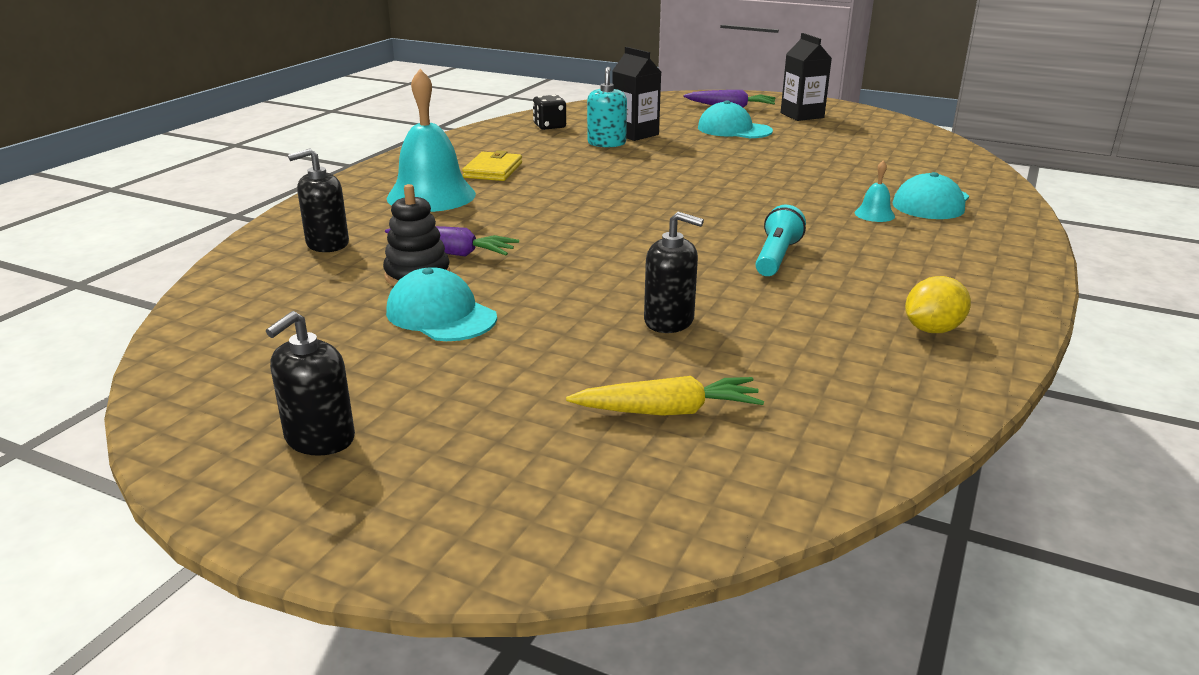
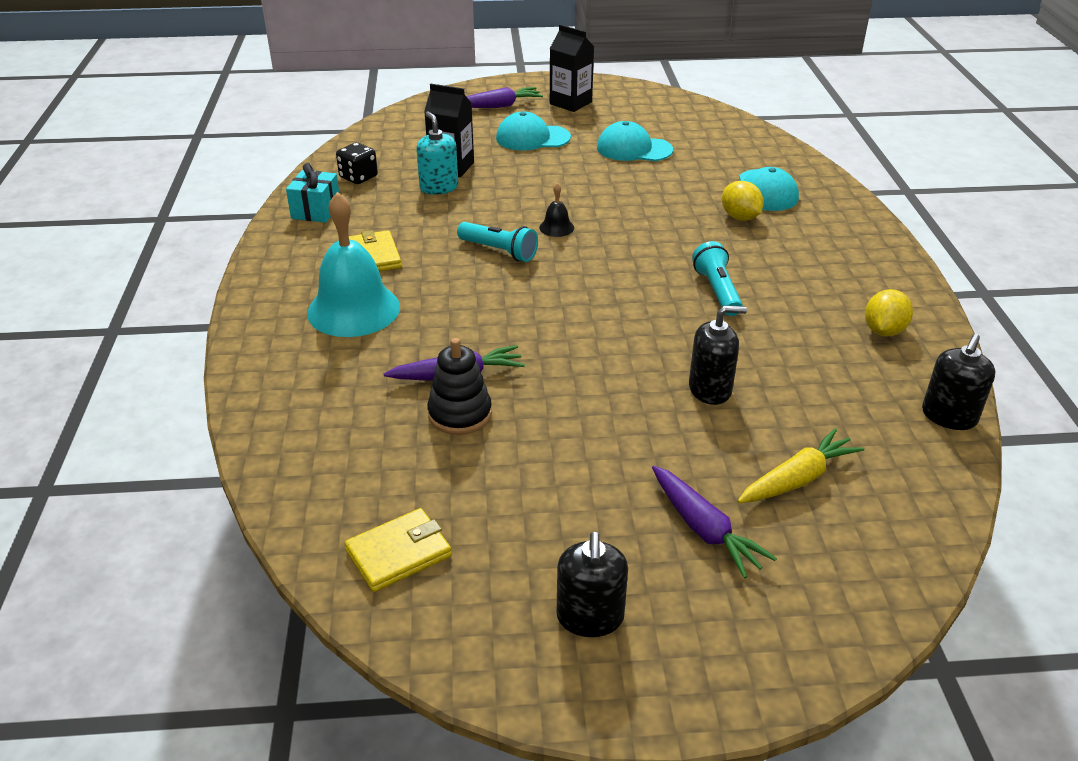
camera: 30 degrees left, 10 degrees up
black soap dispenser [288,148,349,252] -> black soap dispenser moved to [922,334,995,430]
turquoise cap [386,267,497,341] -> turquoise cap moved to [597,121,673,161]
turquoise bell [855,160,895,222] -> yellow lemon [722,181,764,221]
none -> turquoise gift [286,163,339,222]
none -> yellow wallet [345,508,452,592]
none -> turquoise flashlight [457,222,538,262]
none -> black bell [539,183,574,237]
none -> purple carrot [652,466,777,579]

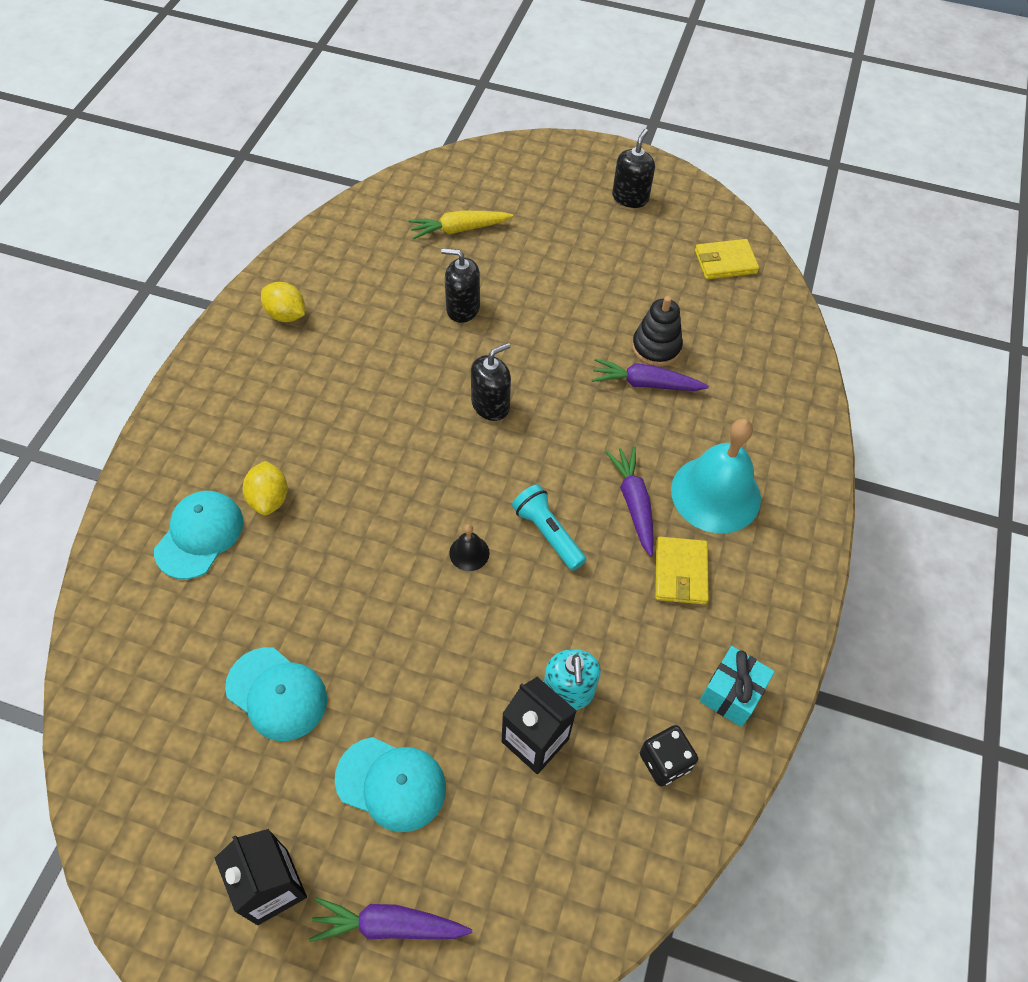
camera: 160 degrees left, 20 degrees up
purple carrot [652,466,777,579] -> purple carrot moved to [605,446,654,556]
turquoise flashlight [692,241,743,316] -> none
yellow lemon [865,289,913,337] -> yellow lemon turned 75 degrees clockwise [261,282,305,322]
black soap dispenser [922,334,995,430] -> black soap dispenser moved to [471,343,511,421]

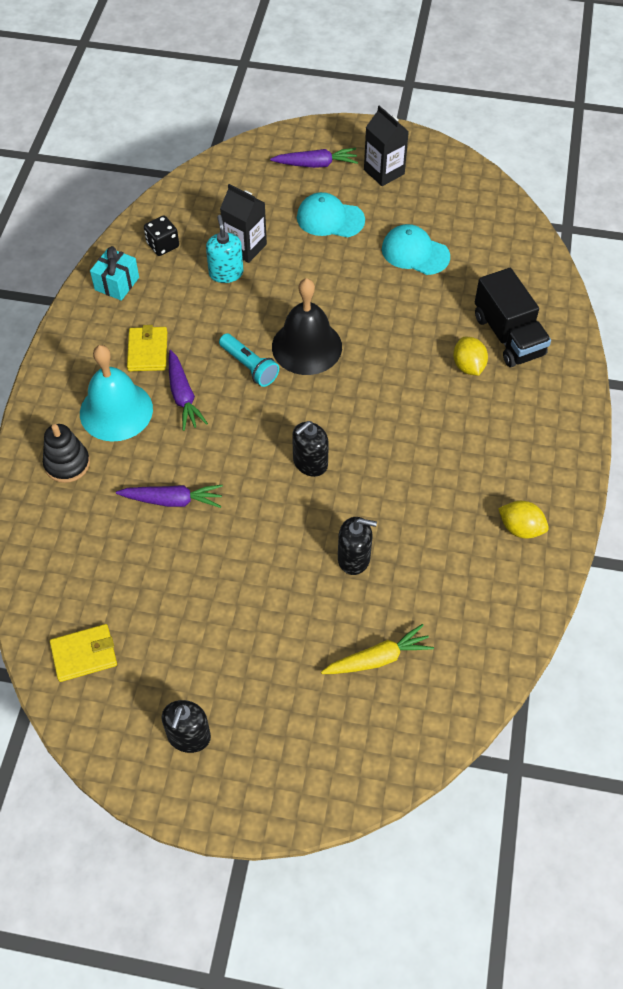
camera: 175 degrees right, 0 degrees up
turquoise cap [154,491,243,579] -> black truck [475,268,551,367]
black bell [449,524,490,571] -> black bell [272,278,342,375], size x2.34
black stacking toy [632,296,683,366] -> black stacking toy moved to [43,424,90,483]

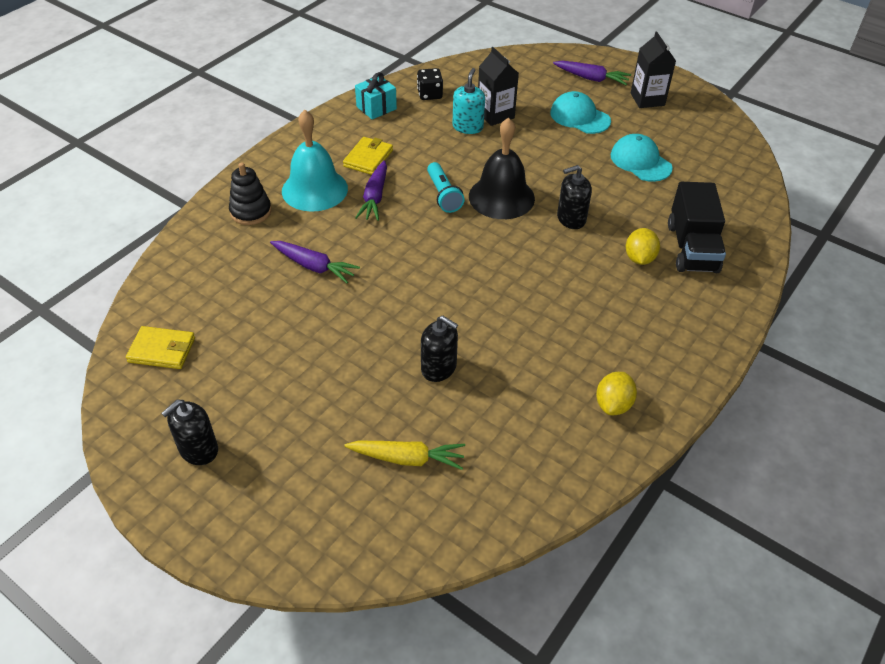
camera: 25 degrees right, 10 degrees down
black soap dispenser [292,421,329,477] -> black soap dispenser moved to [557,165,592,229]
yellow lemon [498,501,549,539] -> yellow lemon turned 60 degrees clockwise [596,372,637,415]

